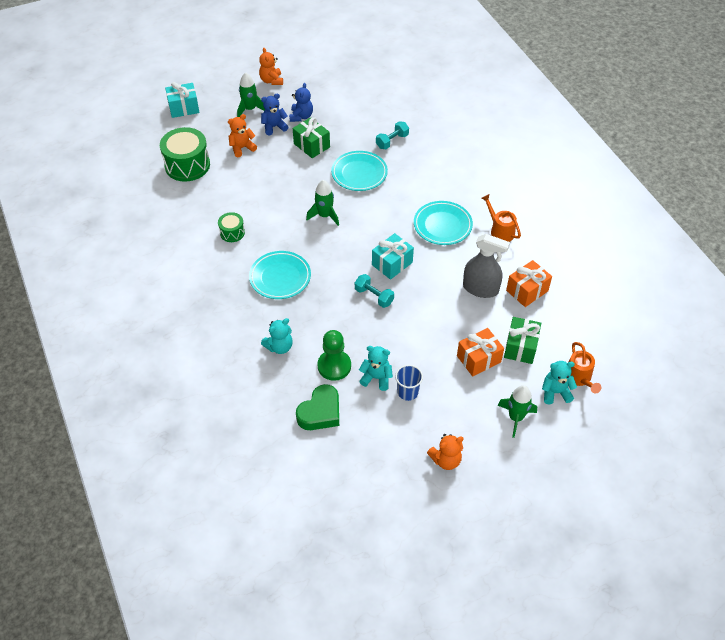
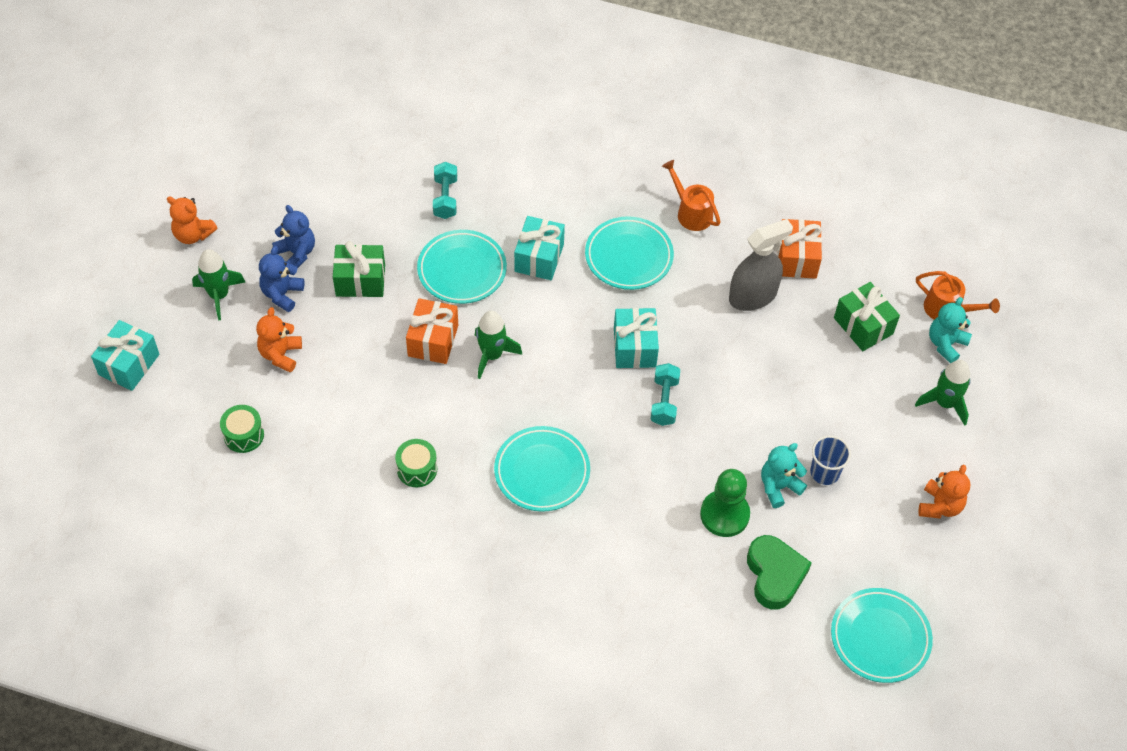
camera: 50 degrees left, 5 degrees up
green drum [160,127,210,182] -> green drum [220,405,264,453], size x0.52
turquoise teddy bear [261,318,293,354] -> none
turquoise dumbbell [355,274,394,308] -> turquoise dumbbell turned 75 degrees counterclockwise [651,363,680,426]
orange gift [457,328,504,377] -> orange gift moved to [406,298,458,364]
orange watering can [481,194,521,242] -> orange watering can turned 45 degrees clockwise [662,160,721,231]
none -> turquoise gift [514,216,565,280]
none -> turquoise plate [831,588,933,683]

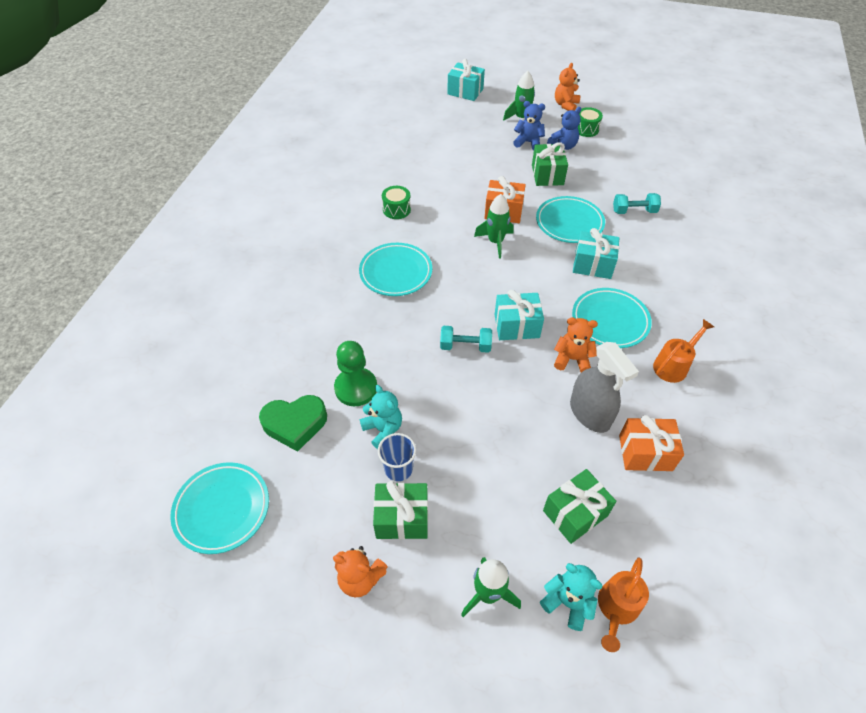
camera: 90 degrees right, 5 degrees down
green drum [220,405,264,453] -> green drum moved to [578,107,603,137]
orange teddy bear [256,307,302,373] -> orange teddy bear moved to [554,317,598,373]
none -> green gift [373,481,428,539]

